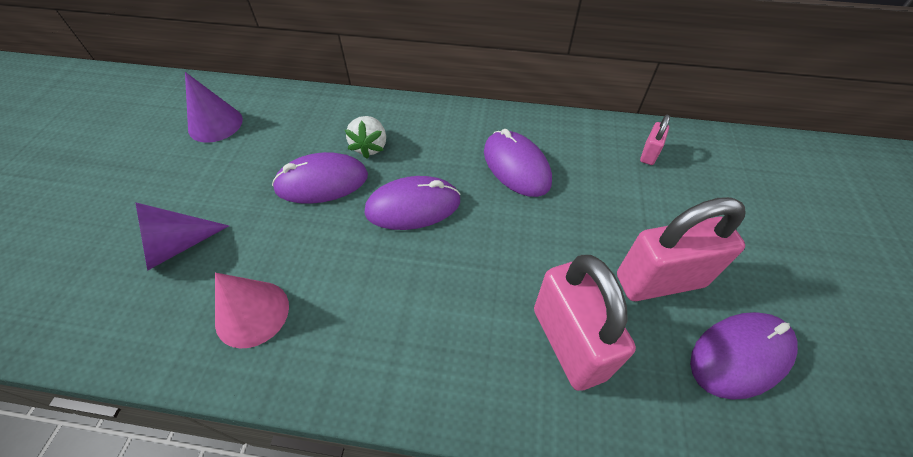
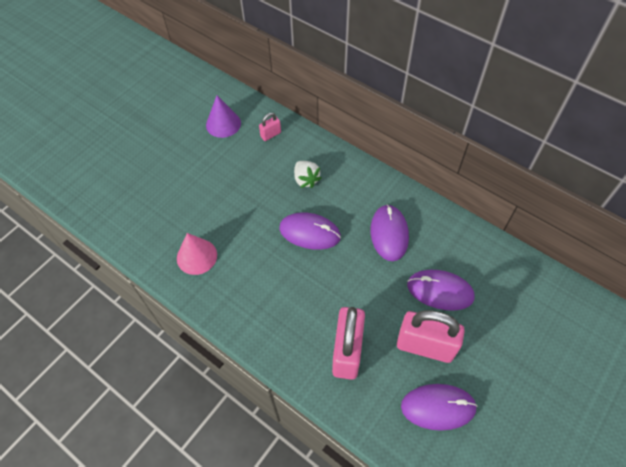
camera: 30 degrees right, 5 degrees up
purple cone [135,202,229,271] -> none
purple mouse [272,152,368,204] -> purple mouse moved to [407,270,475,311]
white strawberry [345,116,386,158] -> white strawberry turned 60 degrees counterclockwise [294,161,322,188]
pink padlock [640,115,670,165] -> pink padlock moved to [259,113,281,141]

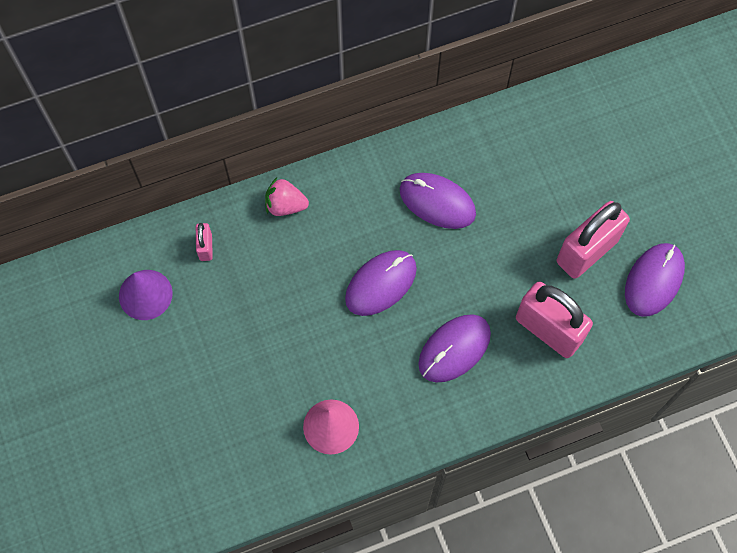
camera: 60 degrees left, 10 degrees up
white strawberry [294,161,322,188] -> none
purple mouse [407,270,475,311] -> purple mouse moved to [418,314,491,383]
none -> pink strawberry [265,177,309,216]

